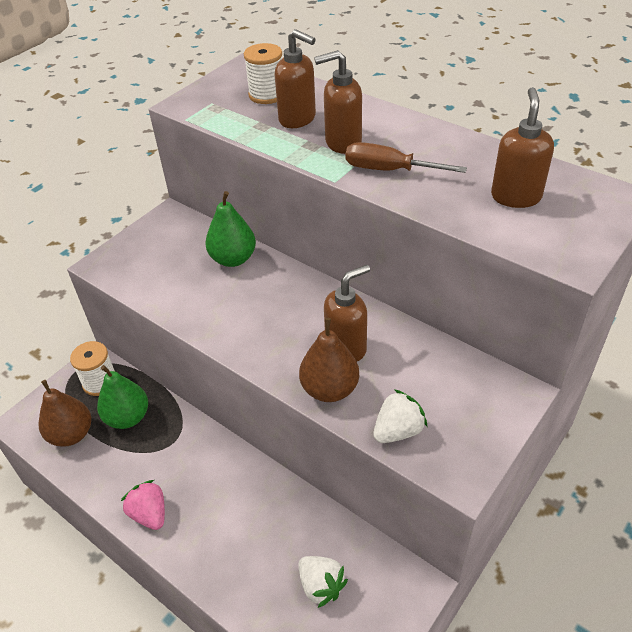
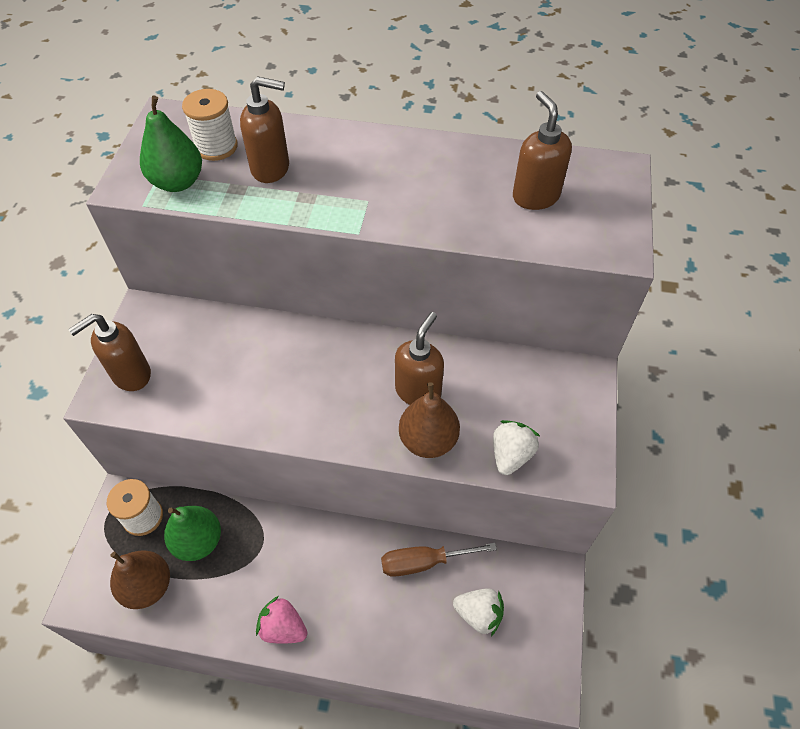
camera: 30 degrees left, 10 degrees up
green pear [205,191,256,267] -> green pear moved to [140,95,202,192]
brown soap dispenser [314,50,362,154] -> brown soap dispenser moved to [68,314,151,391]
brown screwdriver [346,142,467,173] -> brown screwdriver moved to [381,543,497,577]

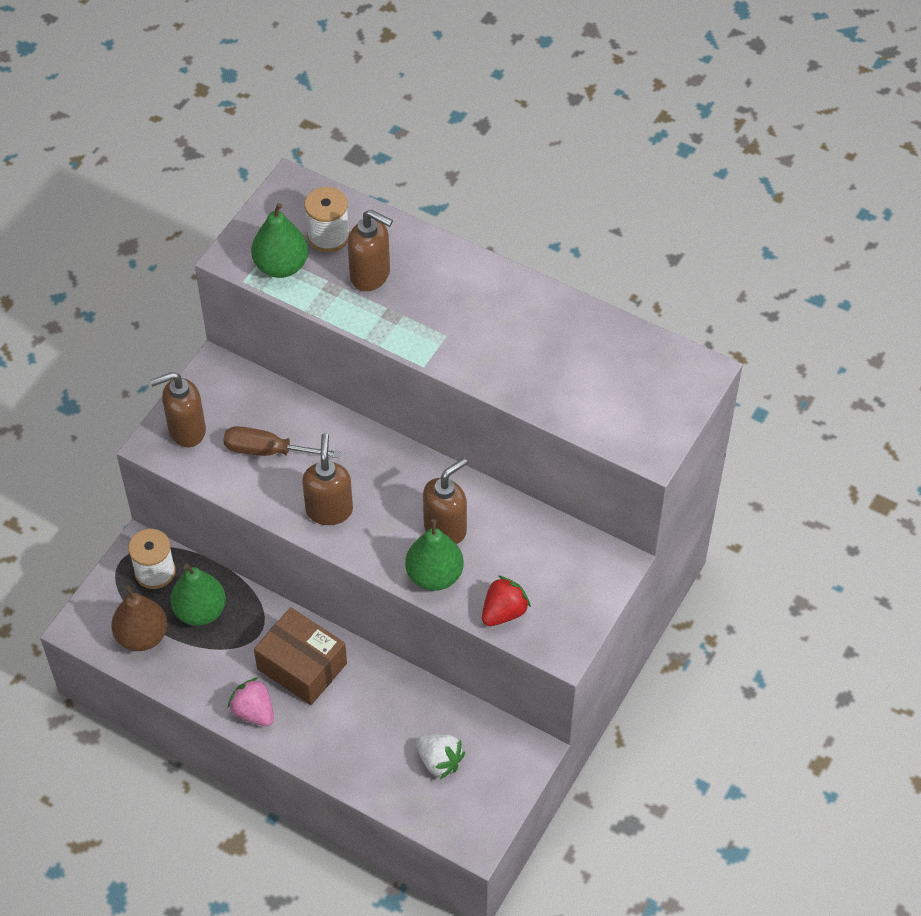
camera: 20 degrees right, 0 degrees up
brown screwdriver [381,543,497,577] -> brown screwdriver moved to [223,426,341,458]
brown pear [399,382,460,458] -> green pear [405,519,464,591]
white strawberry [493,420,540,475] -> red strawberry [482,576,531,626]
brown soap dispenser [513,91,572,210] -> brown soap dispenser moved to [302,433,353,525]
none -> brown box [254,607,347,705]

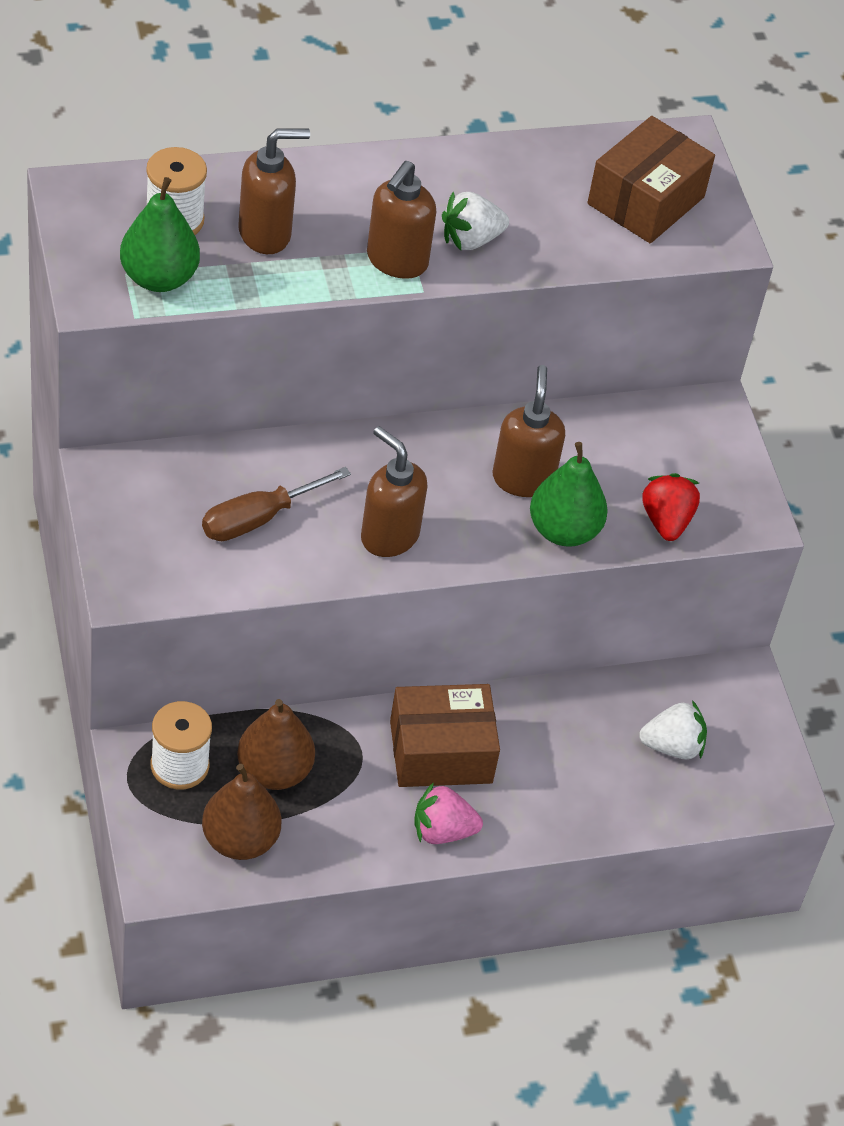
camera: 50 degrees left, 5 degrees down
brown soap dispenser [150,372,206,447] -> brown soap dispenser moved to [367,161,436,279]
green pear [170,564,226,626] -> brown pear [237,699,315,790]
none -> white strawberry [442,192,509,250]
none -> brown box [587,116,715,243]

